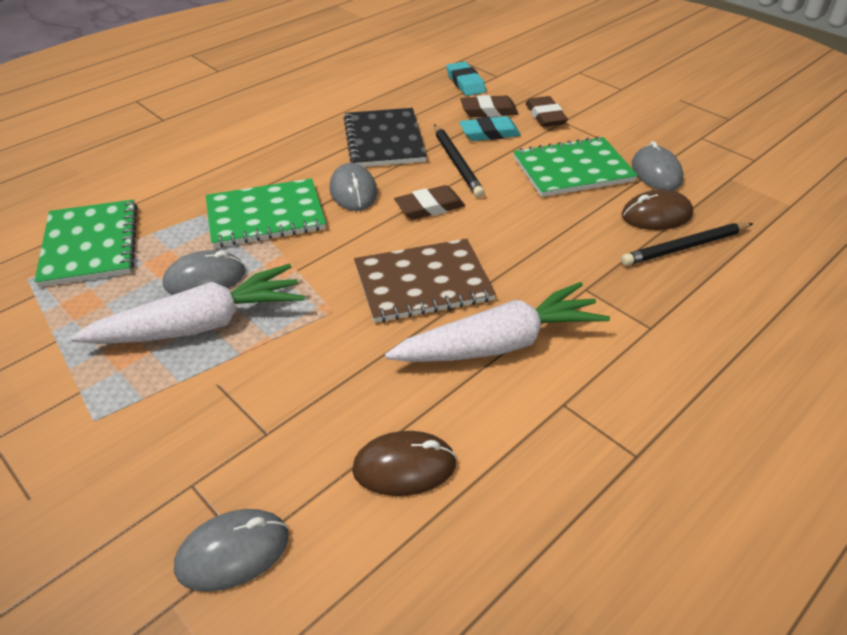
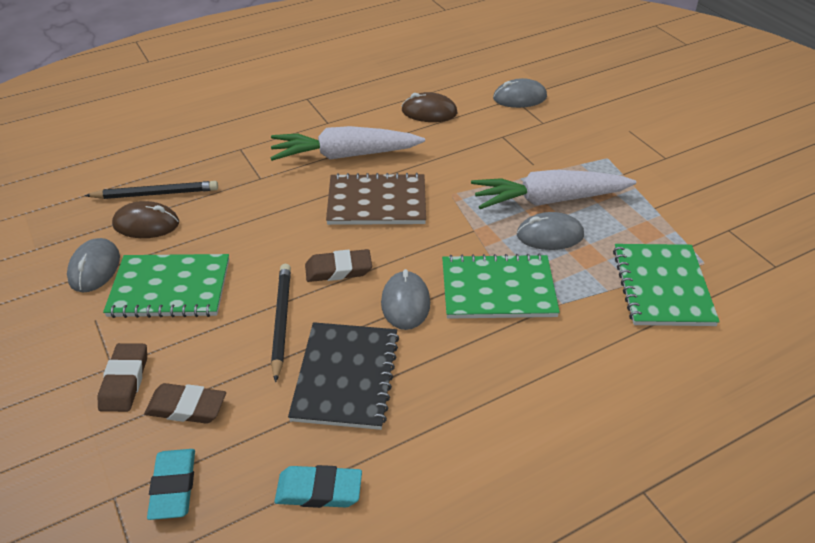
camera: 165 degrees left, 0 degrees up
turquoise eraser [459,116,521,141] -> turquoise eraser moved to [275,465,362,508]

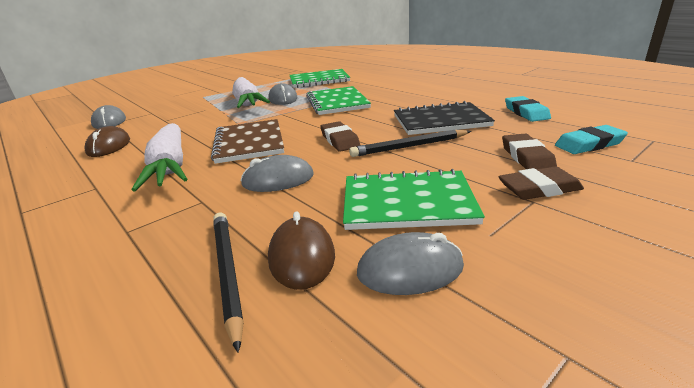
camera: 100 degrees left, 15 degrees down
green notebook [103,254,229,318] -> green notebook turned 75 degrees counterclockwise [343,169,485,230]
grey mouse [381,269,430,330] -> grey mouse moved to [241,155,314,192]

